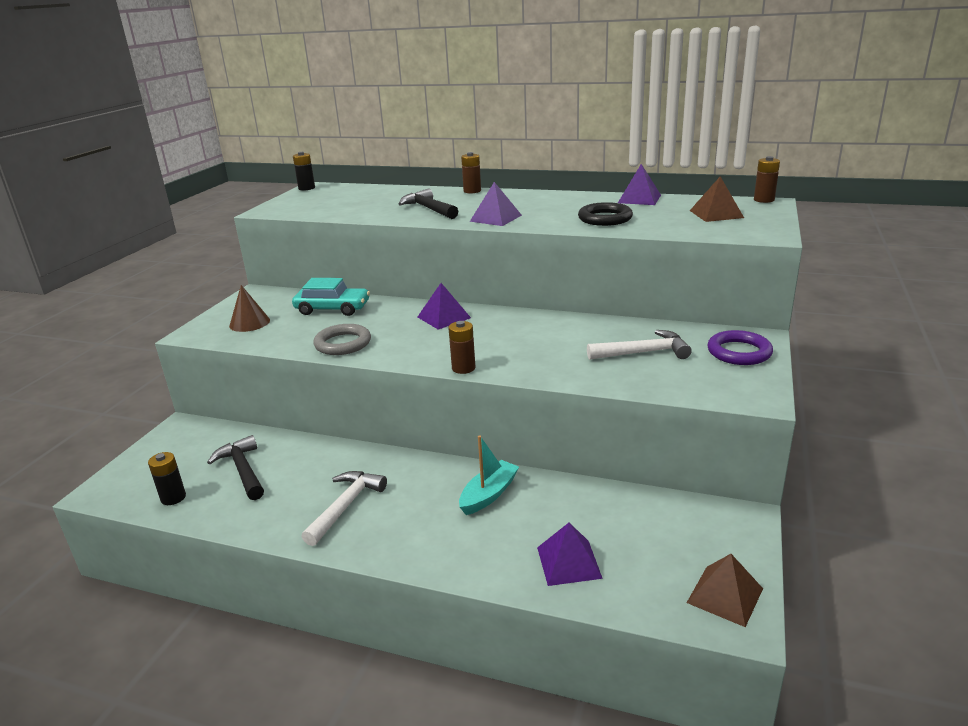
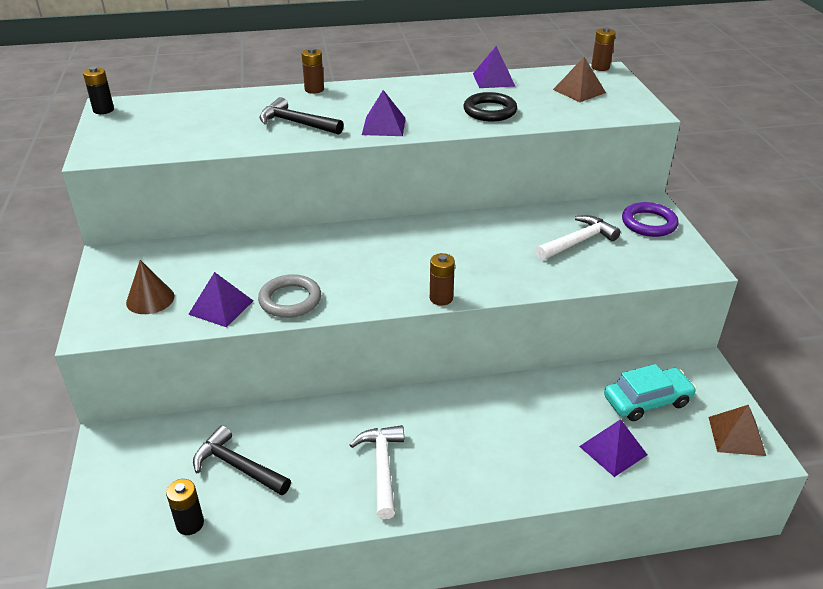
camera: 30 degrees left, 10 degrees up
turquoise car [292,278,370,316] -> turquoise car moved to [604,364,696,421]
purple pyramid [418,283,471,330] -> purple pyramid moved to [188,272,253,327]
turquoise boat [459,436,519,515] -> none

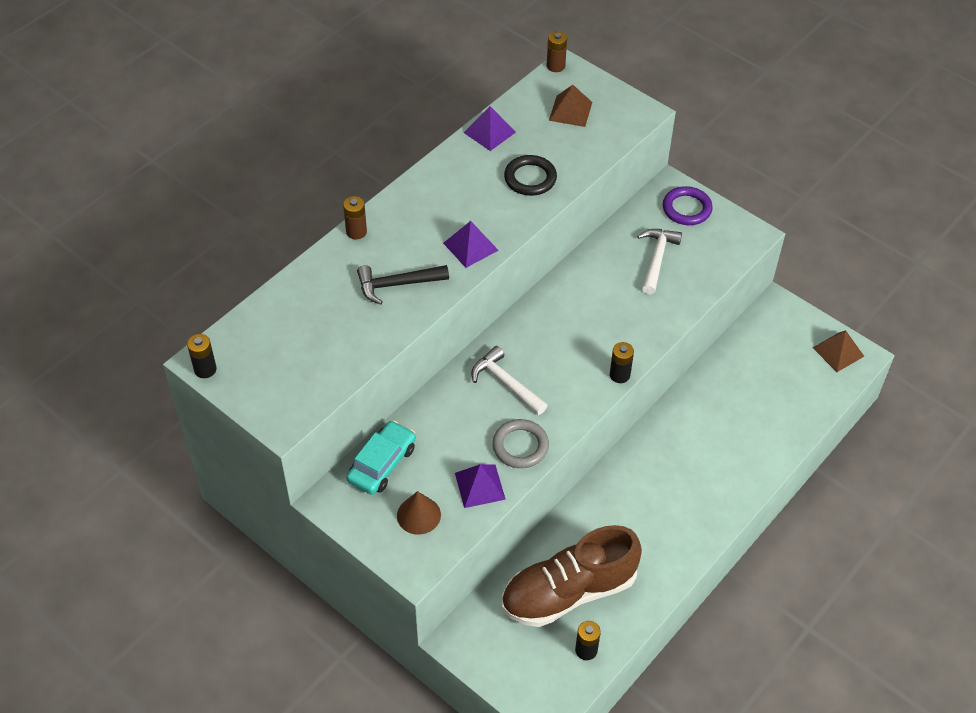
camera: 40 degrees left, 15 degrees up
black hammer [193,425,291,495] -> brown shoe [501,525,642,627]
white hammer [350,425,404,519] -> white hammer moved to [471,346,548,415]
brown battery [430,253,455,306] -> black battery [610,342,634,383]
purple pyramid [579,419,647,477] -> none
turquoise car [604,364,696,421] -> turquoise car moved to [347,421,416,495]

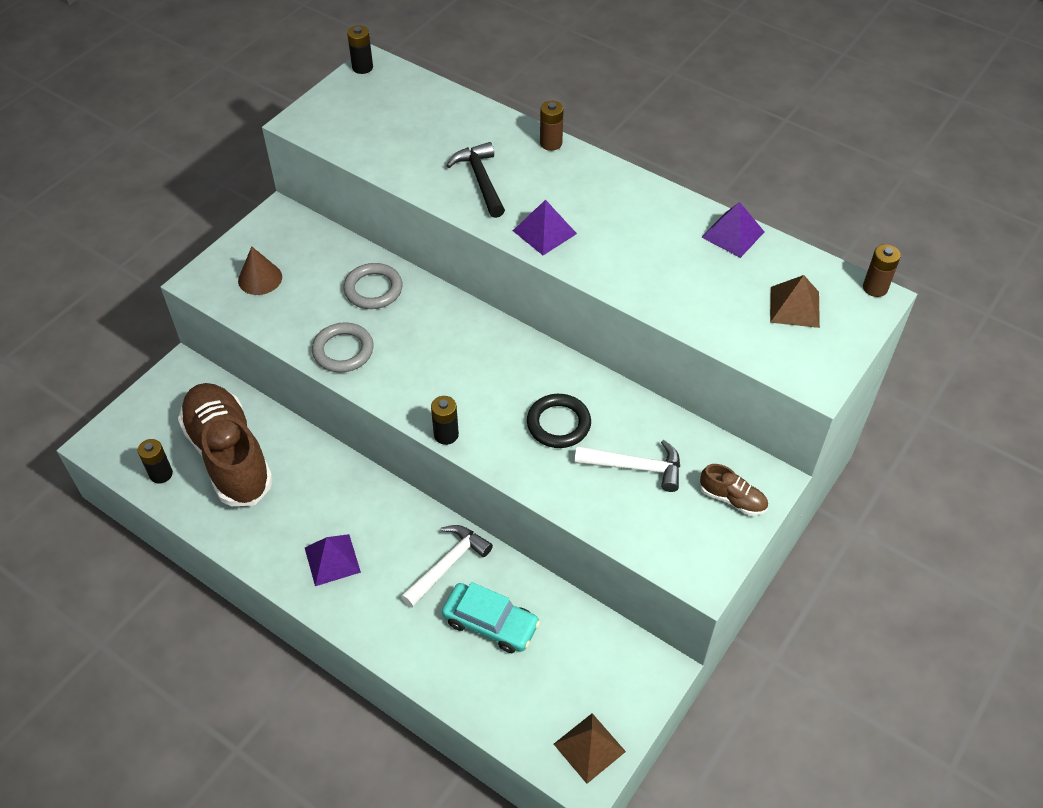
camera: 85 degrees right, 0 degrees up
turquoise car [347,421,416,495] -> turquoise car moved to [442,582,540,653]
purple pyramid [455,464,506,508] -> purple pyramid moved to [305,534,361,586]
white hammer [471,346,548,415] -> white hammer moved to [401,525,493,608]
black ring [504,155,557,196] -> black ring moved to [527,394,591,448]
purple ring [663,186,713,225] -> brown shoe [700,464,768,515]
none -> grey ring [343,263,403,309]

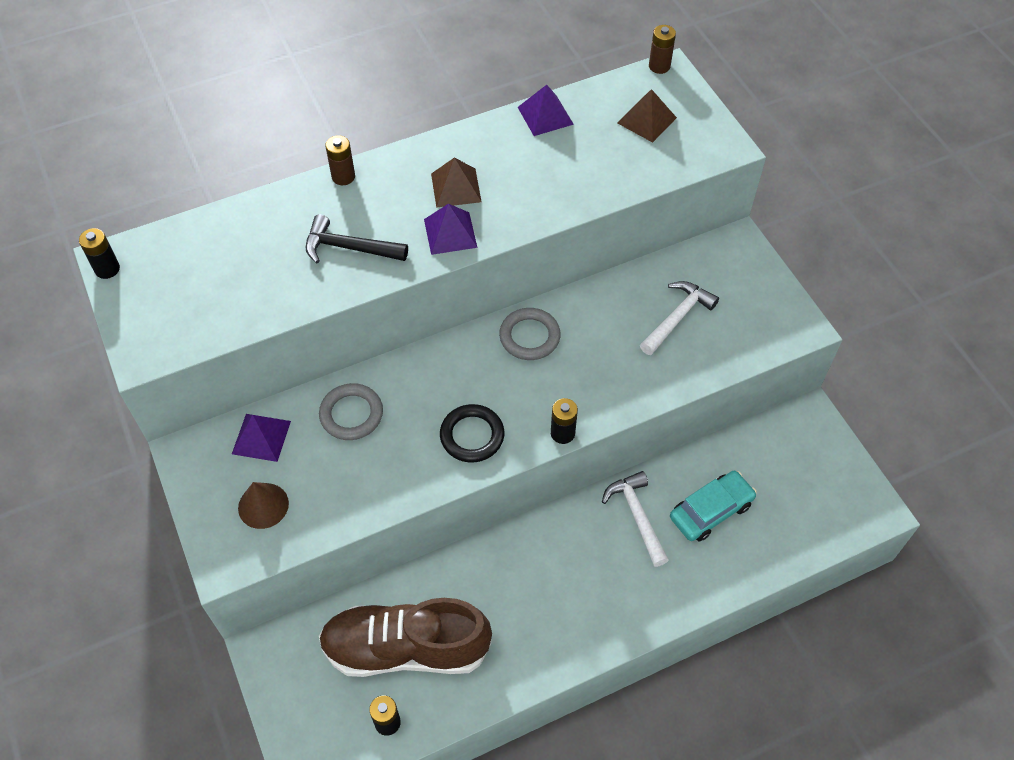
camera: 60 degrees left, 5 degrees up
purple pyramid [305,534,361,586] -> purple pyramid moved to [232,414,291,462]
grey ring [312,322,374,373] -> grey ring moved to [499,308,561,360]
black ring [527,394,591,448] -> black ring moved to [440,404,504,462]
brown pyramid [554,713,626,784] -> brown pyramid moved to [431,157,482,208]
brown shoe [700,464,768,515] -> none

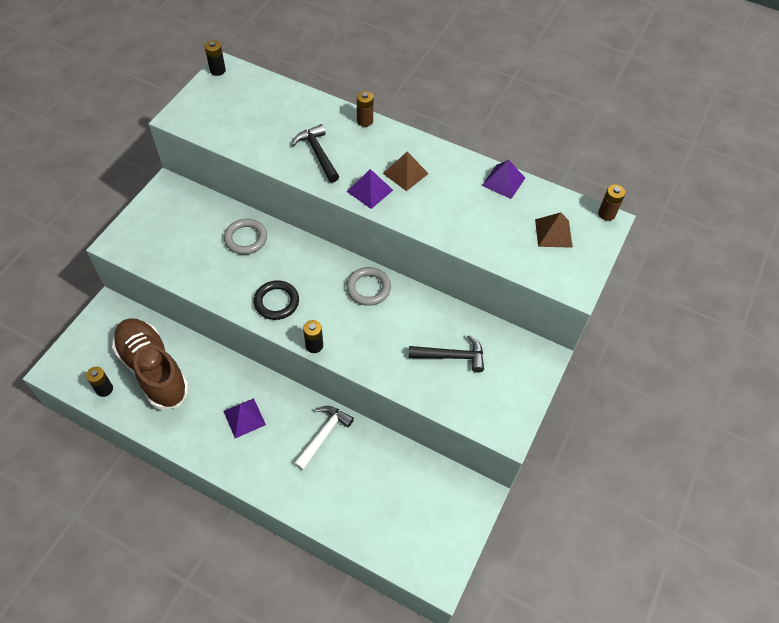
camera: 50 degrees right, 0 degrees up
purple pyramid [232,414,291,462] -> purple pyramid moved to [223,398,266,438]
brown cone [238,482,289,529] -> none
white hammer [640,281,719,355] -> black hammer [409,335,484,373]
turquoise car [670,471,757,541] -> none

